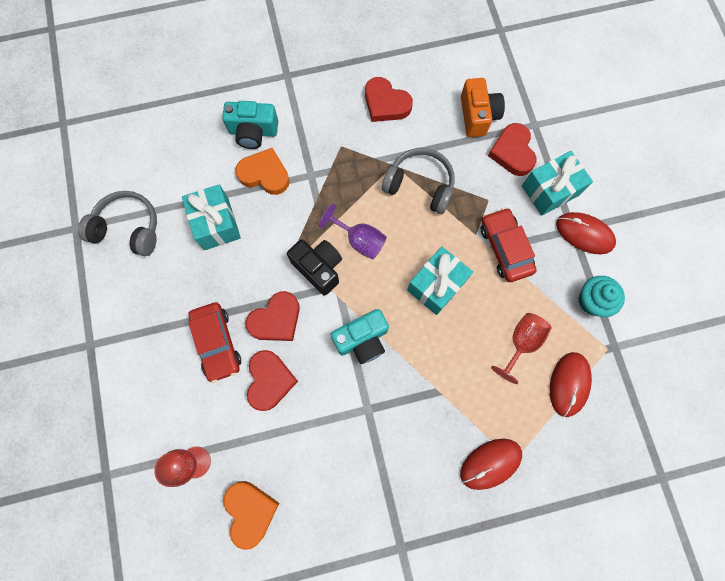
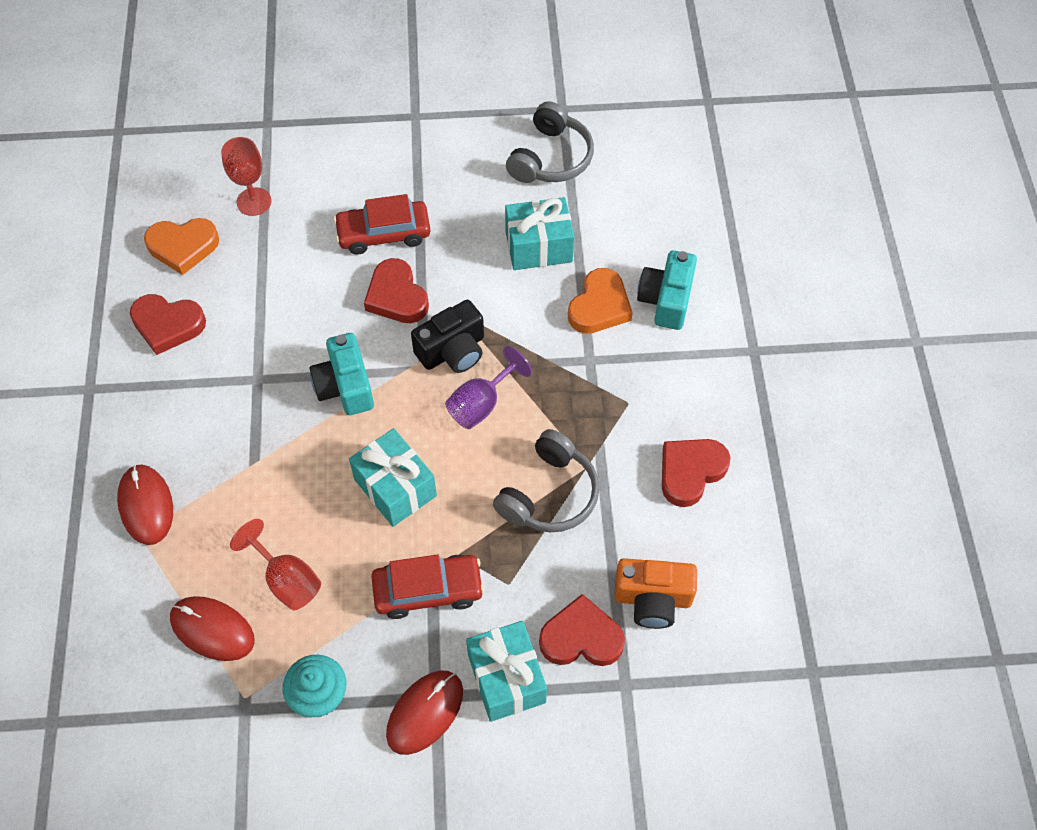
camera: 100 degrees right, 15 degrees down
red heart [247,350,298,411] -> red heart moved to [130,294,206,355]

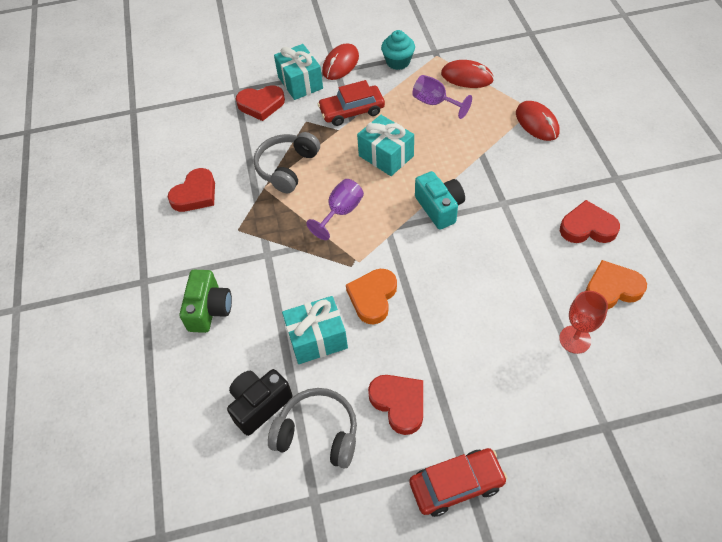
camera: 175 degrees right, 5 degrees down
red goblet [230,519,321,610] -> purple goblet [412,75,472,119]
red car [334,194,430,255] -> red car moved to [409,448,507,517]
red heart [364,258,429,323] -> red heart moved to [368,375,423,435]
black camera [411,300,484,373] -> black camera moved to [227,369,293,436]
grey headphones [506,102,594,183] -> grey headphones turned 90 degrees clockwise [268,388,357,469]
orange heart [568,268,632,334] -> orange heart moved to [346,269,397,324]
orange camera [614,558,697,629] -> none
turquoise camera [637,250,697,330] -> green camera [180,270,232,333]

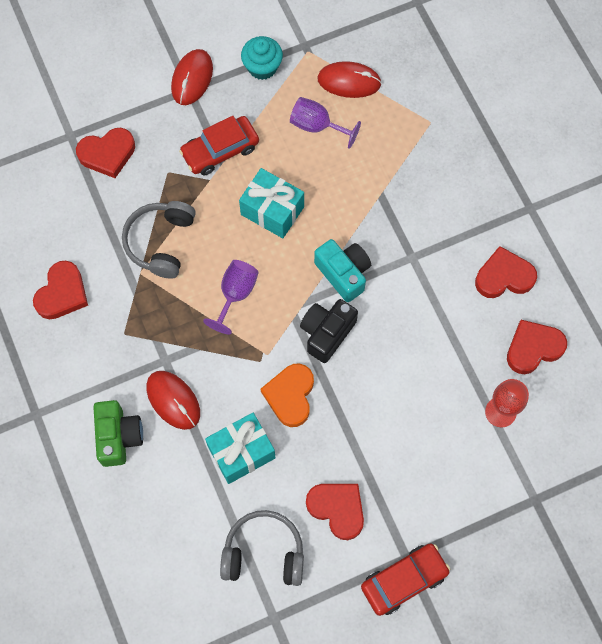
camera: 15 degrees left, 15 degrees up
black camera [227,369,293,436] -> black camera moved to [300,299,358,363]
turquoise gift [274,44,323,100] -> none
red mouse [516,101,559,141] -> red mouse moved to [146,371,200,430]
orange heart [586,260,647,309] -> red heart [507,320,567,374]

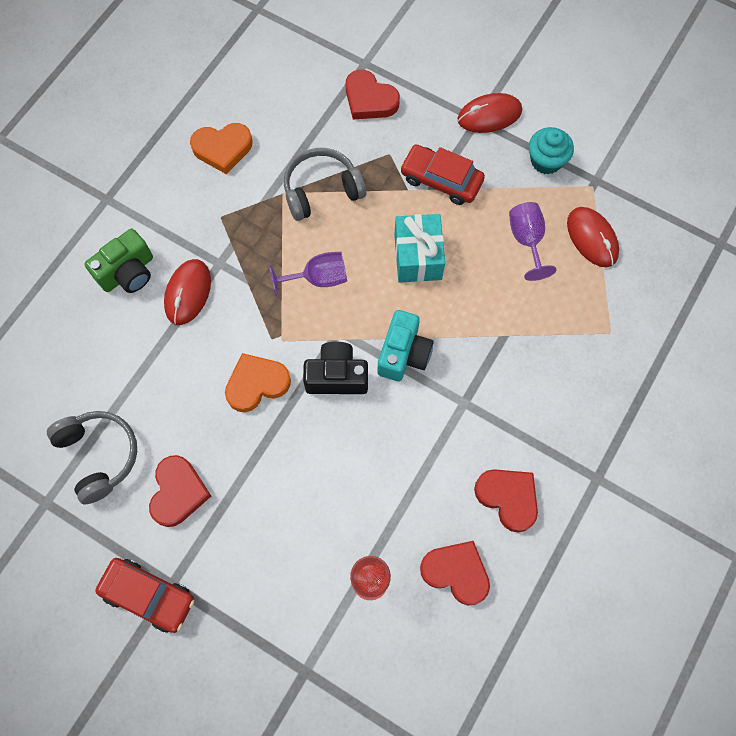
camera: 55 degrees right, 0 degrees up
red heart [33,260,88,319] -> orange heart [190,123,253,174]
turquoise gift [205,413,275,484] -> none

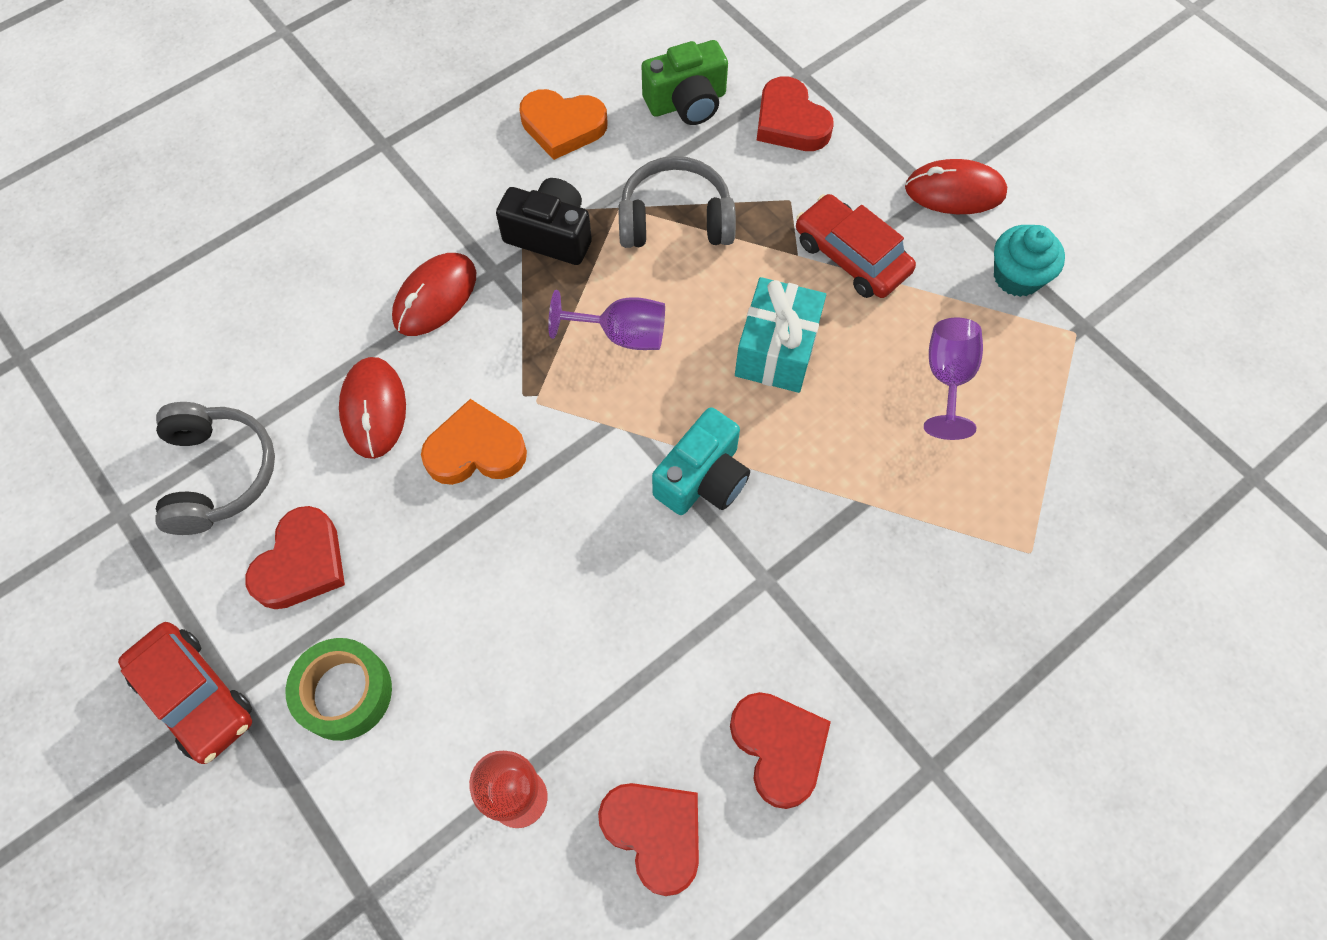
camera: 20 degrees right, 5 degrees down
green camera [84,229,153,293] -> green camera moved to [642,40,728,125]
black camera [303,341,368,394] -> black camera moved to [496,178,592,265]
red mouse [567,207,619,267] -> red mouse moved to [339,357,406,459]
none -> green tape [286,638,392,741]

